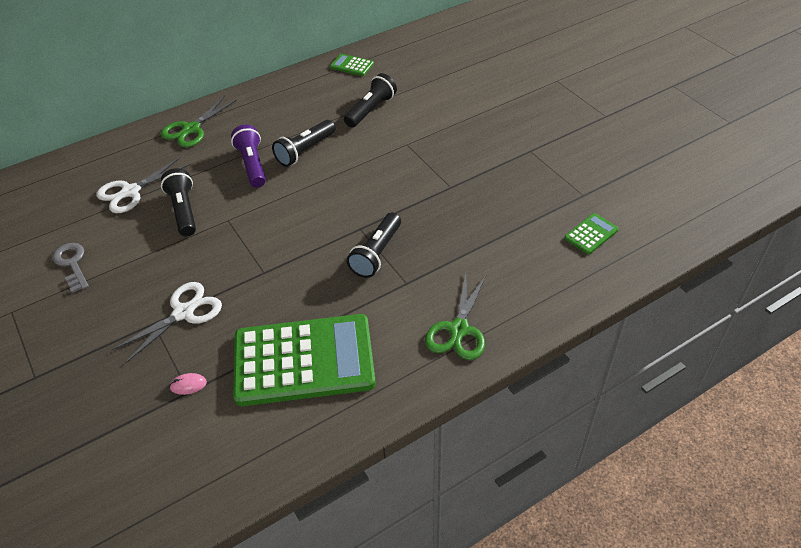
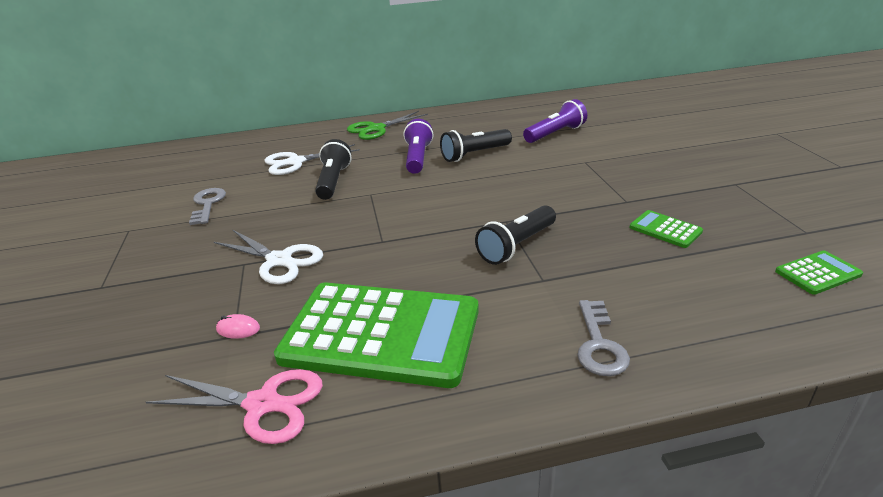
camera: 20 degrees right, 15 degrees down
white scissors [112,282,222,364] -> white scissors turned 60 degrees clockwise [214,229,323,284]
green calculator [330,54,374,76] -> green calculator moved to [629,210,703,248]
black flashlight [344,73,397,128] -> purple flashlight [523,99,587,143]
green scissors [425,273,487,360] -> grey key [577,300,630,376]
none -> pink scissors [146,369,323,444]

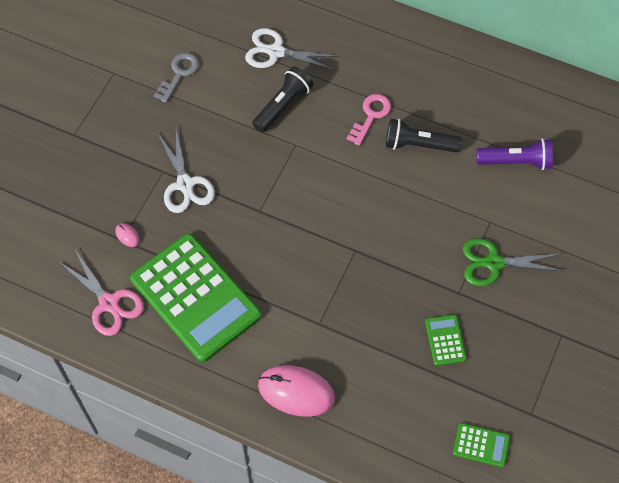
camera: 35 degrees right, 30 degrees up
green scissors [347,111,428,140] -> green scissors moved to [463,238,563,286]
purple flashlight [403,119,433,174] -> pink key [347,94,391,146]
black flashlight [475,205,556,265] -> none
grey key [577,300,630,376] -> pink mouse [258,365,335,417]

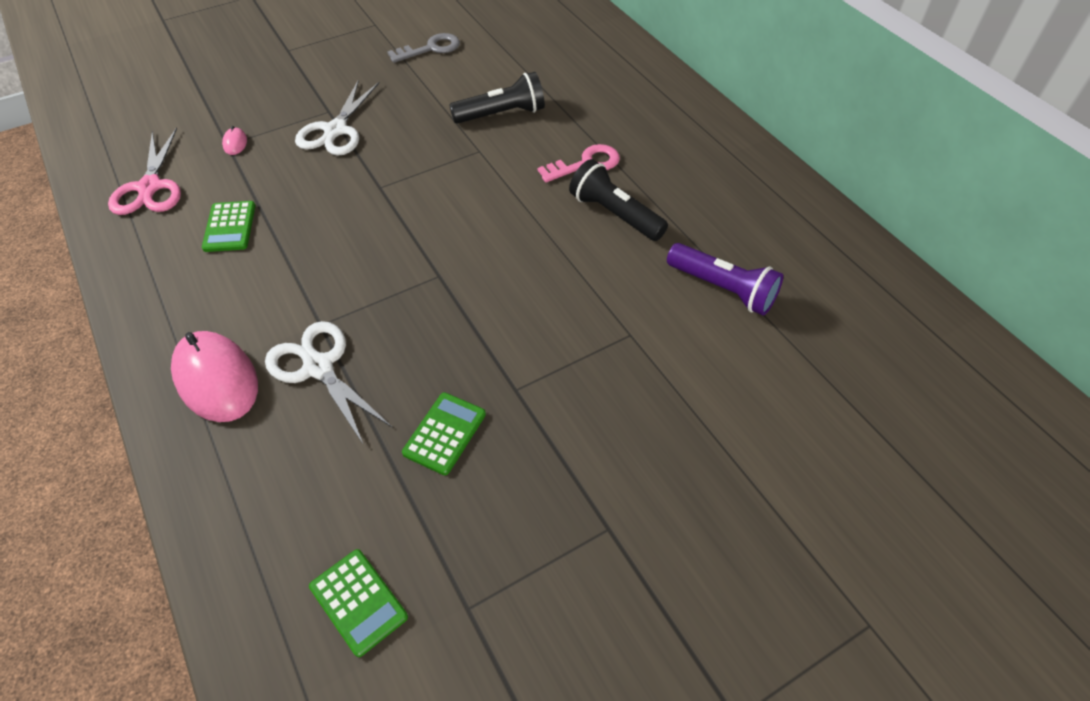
camera: 35 degrees right, 10 degrees down
green calculator [130,233,262,362] -> green calculator [202,201,255,252], size x0.41
white scissors [245,28,339,70] -> white scissors moved to [265,321,393,444]
green scissors [463,238,563,286] -> none

